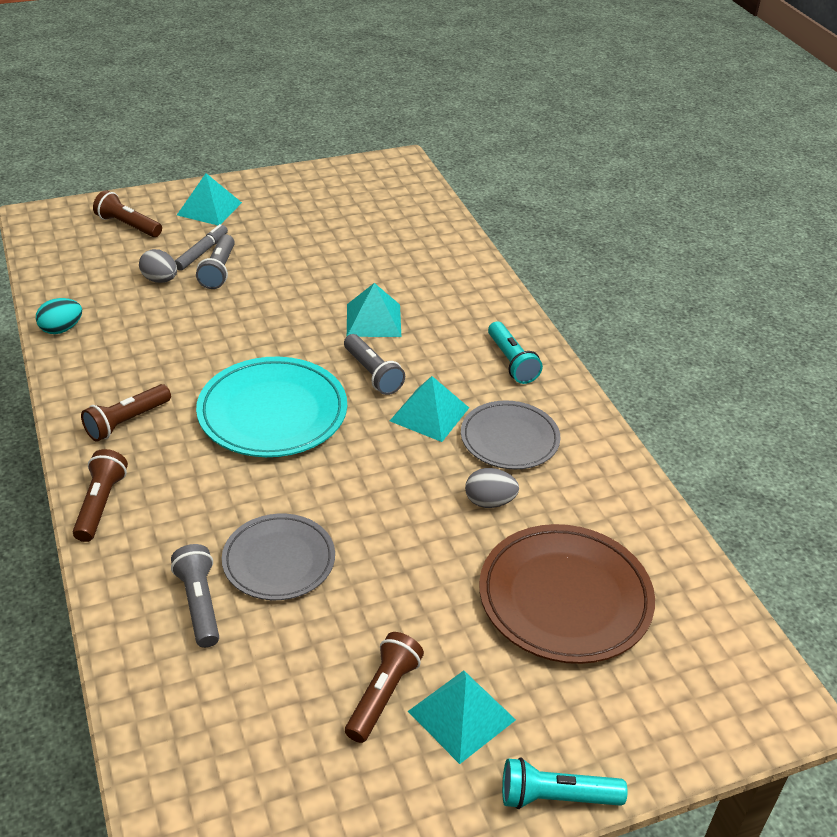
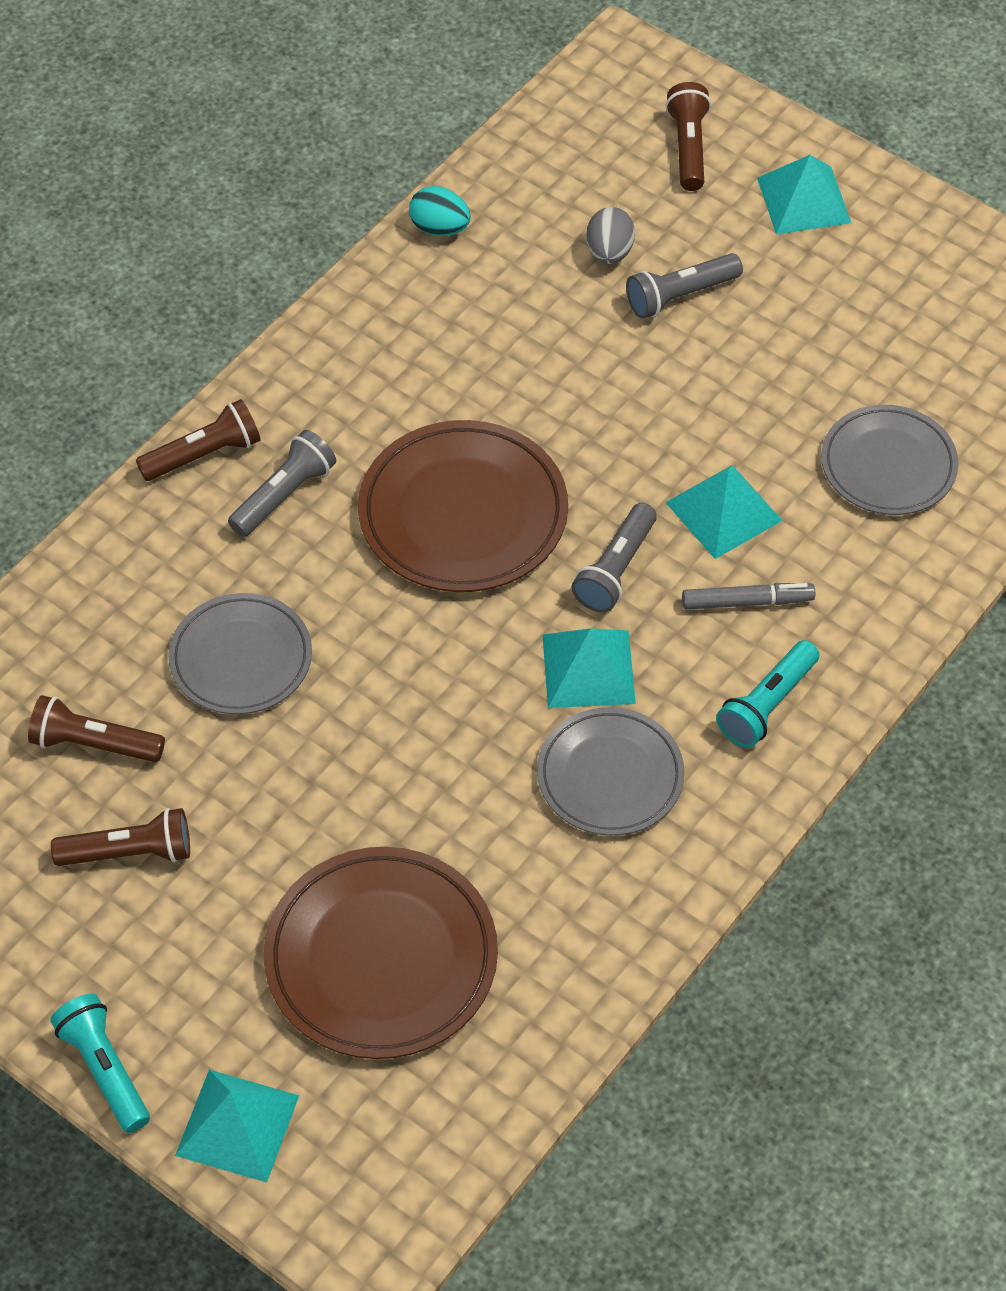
camera: 60 degrees right, 15 degrees up
brown flashlight [81,384,171,442] -> brown flashlight moved to [28,695,165,762]
grey flashlight [171,544,219,648] -> grey flashlight moved to [228,430,336,537]
grey marker [175,224,228,271] -> grey marker moved to [682,583,815,610]
turquoise plate [196,357,347,457] -> brown plate [358,420,568,592]
turquoise pyramid [408,671,516,764] -> turquoise pyramid moved to [175,1070,299,1183]
grey egg [465,468,519,508] -> none
none -> grey plate [821,405,958,515]

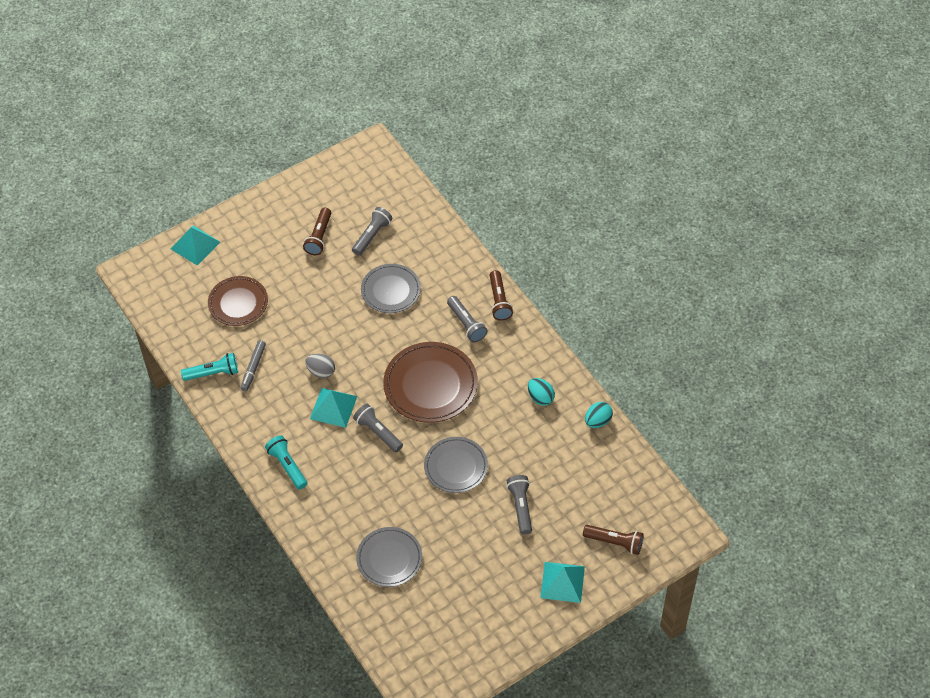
camera: 110 degrees right, 0 degrees up
brown flashlight [28,695,165,762] -> grey flashlight [352,207,392,256]
turquoise flashlight [50,993,150,1133] -> turquoise flashlight moved to [181,353,238,381]
brown plate [264,847,498,1059] -> brown plate [208,276,268,326], size x0.66
grey plate [537,707,685,836] -> grey plate moved to [424,437,488,493]
grey egg [586,207,635,264] -> grey egg moved to [305,354,335,378]
turquoise pyramid [665,465,783,559] -> none
grey marker [682,583,815,610] -> grey marker moved to [241,340,266,391]
none -> turquoise egg [528,378,555,406]

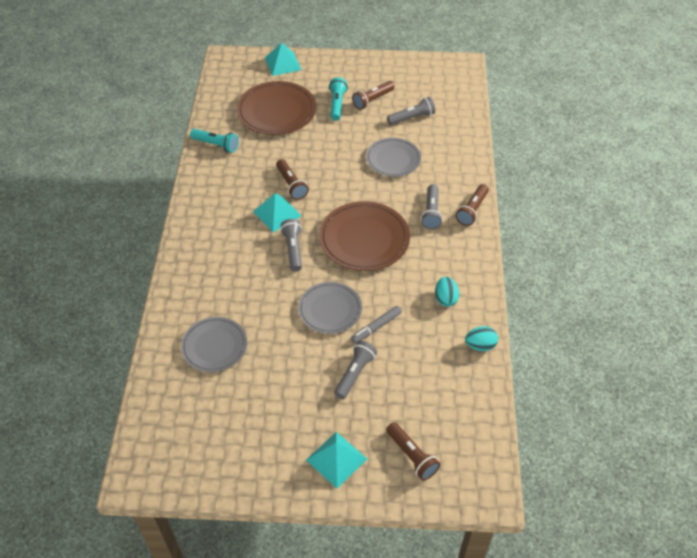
camera: 35 degrees right, 5 degrees down
brown plate [208,276,268,326] -> brown plate [236,81,316,135], size x1.52
grey marker [241,340,266,391] -> grey marker moved to [351,306,402,344]
turquoise flashlight [265,435,307,490] -> turquoise flashlight moved to [329,77,348,121]
grey egg [305,354,335,378] -> brown flashlight [276,159,309,200]

